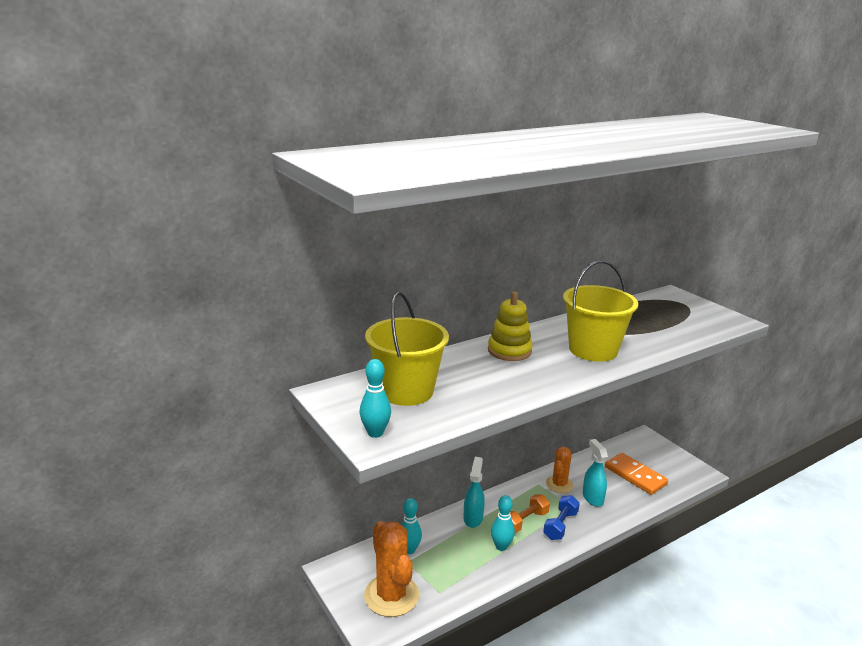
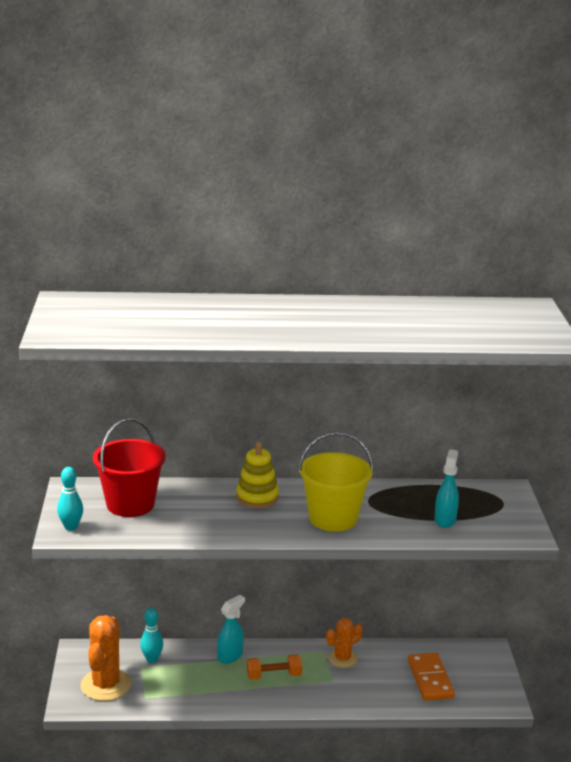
camera: 30 degrees right, 0 degrees up
yellow bucket [365,292,449,406] -> red bucket [93,418,166,517]
turquoise bowling pin [491,495,515,551] -> none
blue dumbbell [543,495,580,540] -> none
turquoise spray bottle [582,439,608,507] -> turquoise spray bottle moved to [435,449,459,528]

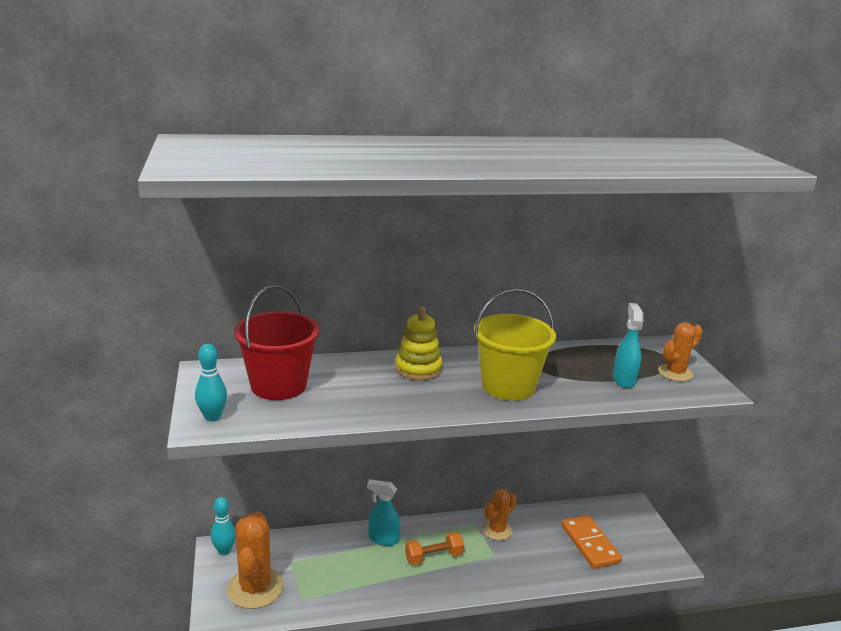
camera: 10 degrees left, 0 degrees up
turquoise bowling pin [140,608,163,663] -> turquoise bowling pin moved to [211,497,236,555]
turquoise spray bottle [217,595,245,664] -> turquoise spray bottle turned 105 degrees counterclockwise [367,479,401,546]
none -> orange cactus [658,322,702,382]

